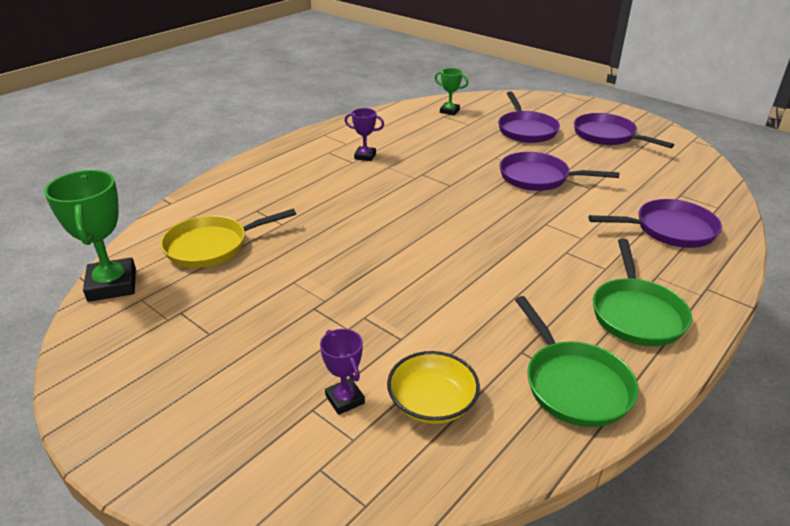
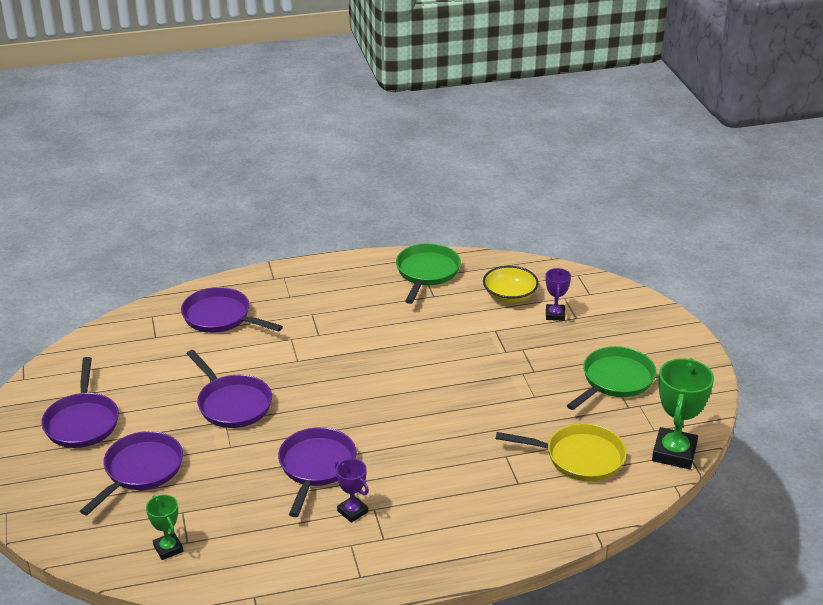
camera: 145 degrees left, 0 degrees up
green pan [593,239,692,346] -> green pan moved to [567,346,656,410]
none -> purple pan [278,427,357,517]

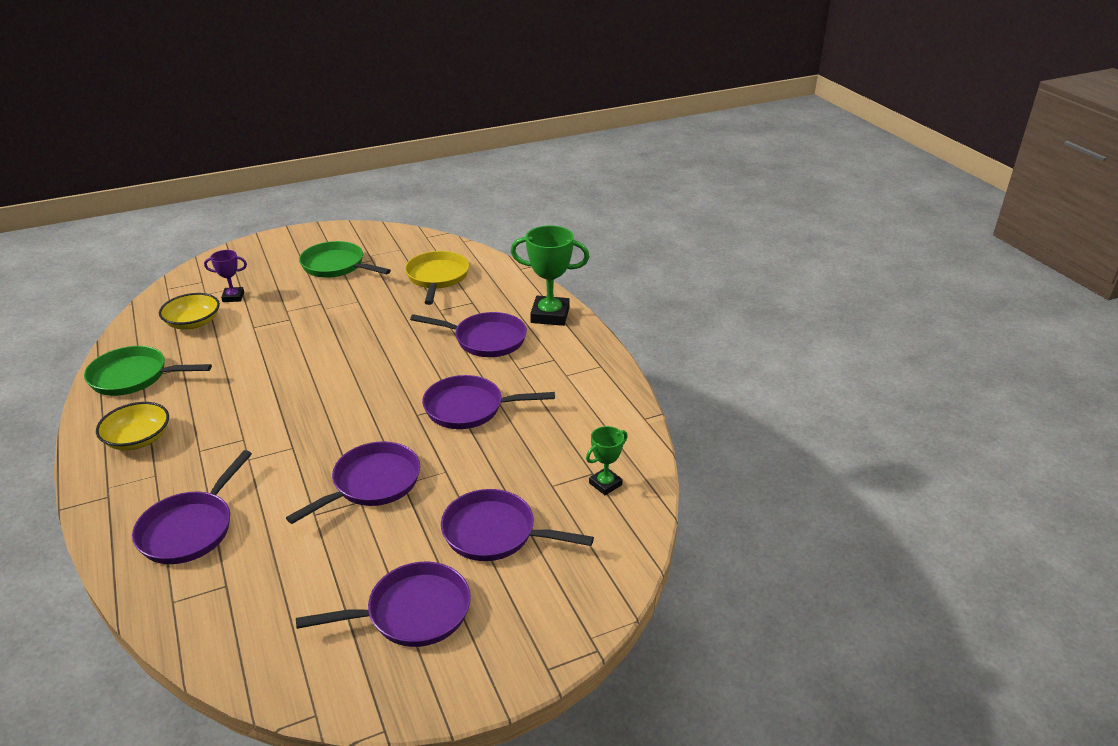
camera: 100 degrees left, 0 degrees up
purple trophy [335,459,369,523] -> none
green trophy [652,358,714,469] -> green trophy moved to [511,225,589,326]
none -> yellow bowl [96,402,169,450]
none -> purple pan [410,312,527,357]

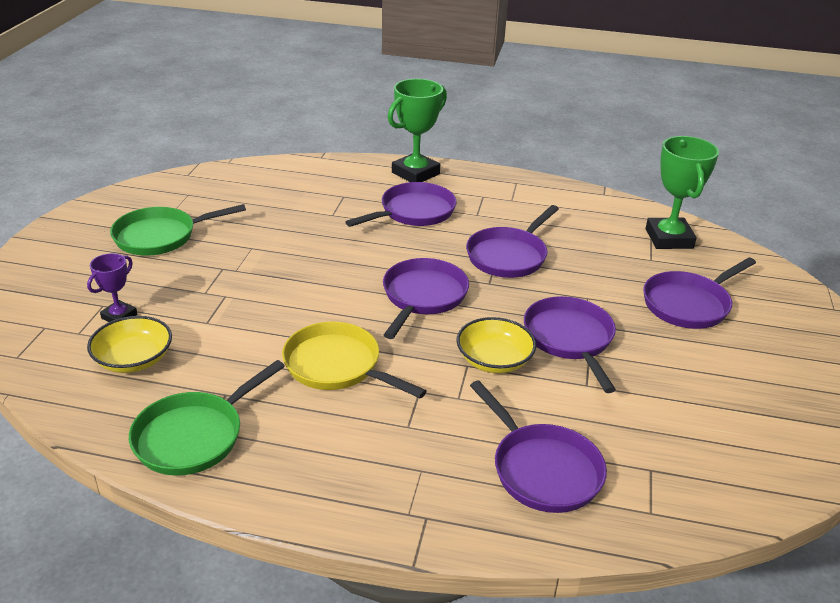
camera: 55 degrees left, 0 degrees up
yellow bowl [96,402,169,450] -> yellow bowl moved to [456,317,536,373]
purple pan [296,562,471,647] -> purple pan moved to [383,258,469,339]
yellow pan [405,251,469,305] -> yellow pan moved to [282,322,427,398]
green trophy [586,426,628,495] -> green trophy [646,136,719,249], size x1.82

